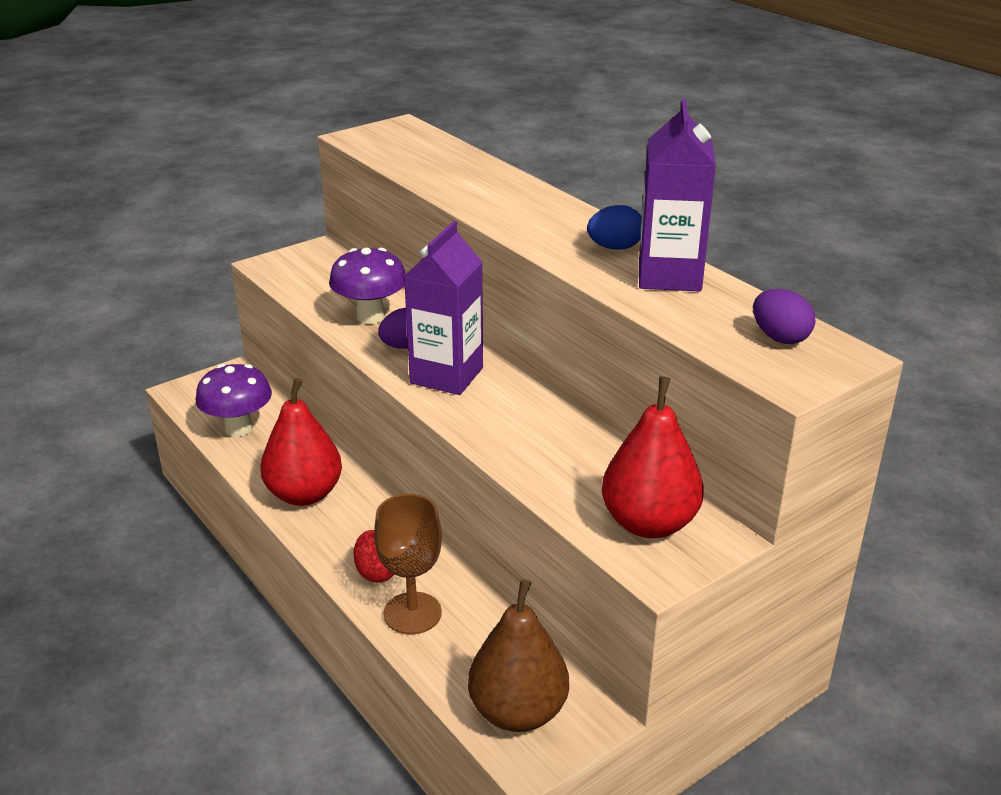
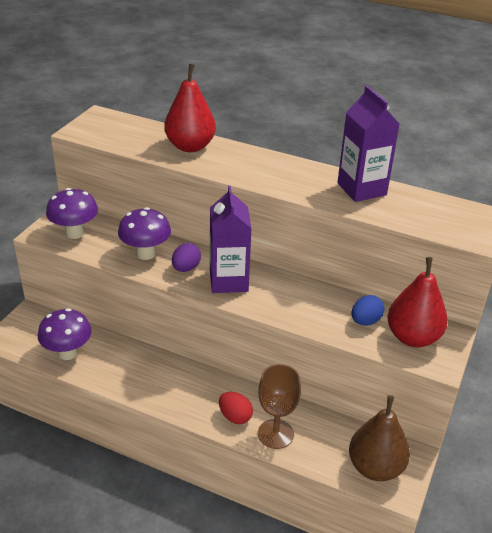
camera: 30 degrees left, 5 degrees up
red pear [260,378,342,506] -> red pear moved to [164,63,216,152]
blue egg [587,205,642,250] -> blue egg moved to [351,295,385,326]
purple egg [753,289,815,344] -> none
none -> purple mushroom [46,188,98,239]

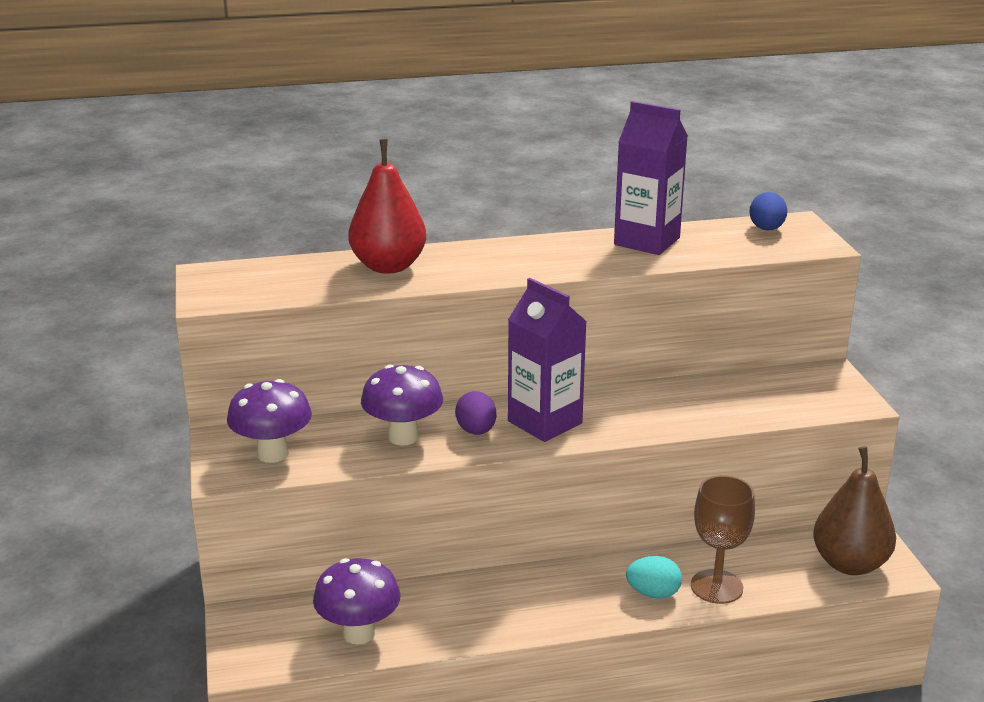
camera: 35 degrees left, 10 degrees down
red egg [219,392,253,424] -> turquoise egg [626,556,682,599]
blue egg [351,295,385,326] -> blue egg moved to [749,192,788,231]
red pear [387,257,448,347] -> none

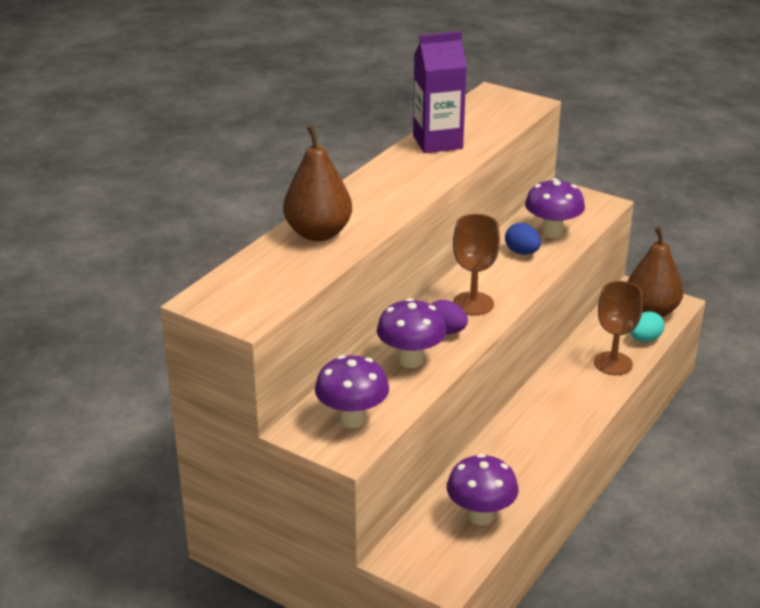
camera: 45 degrees left, 5 degrees up
red pear [348,139,426,274] -> brown pear [283,125,352,241]
purple carton [508,278,587,442] -> brown goblet [453,214,500,315]
turquoise egg [626,556,682,599] -> turquoise egg moved to [630,311,665,342]
blue egg [749,192,788,231] -> blue egg moved to [505,223,541,255]
none -> purple mushroom [525,178,585,238]

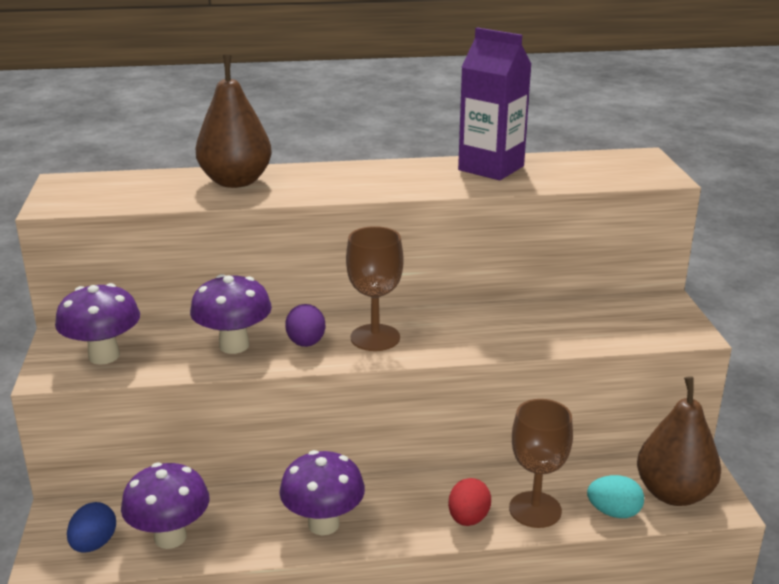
camera: 50 degrees right, 5 degrees down
blue egg [505,223,541,255] -> blue egg moved to [67,502,116,553]
purple mushroom [525,178,585,238] -> purple mushroom moved to [279,450,365,535]
none -> red egg [448,478,491,526]

